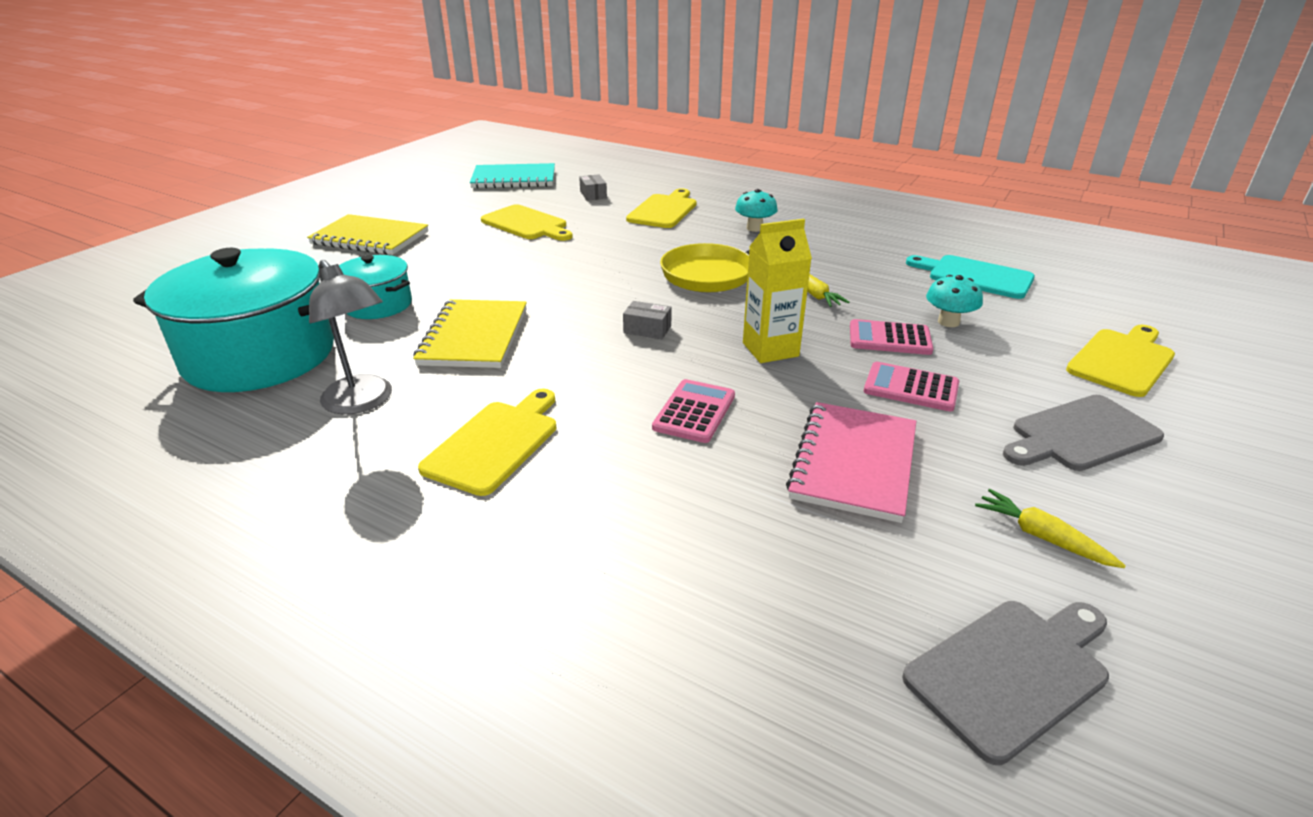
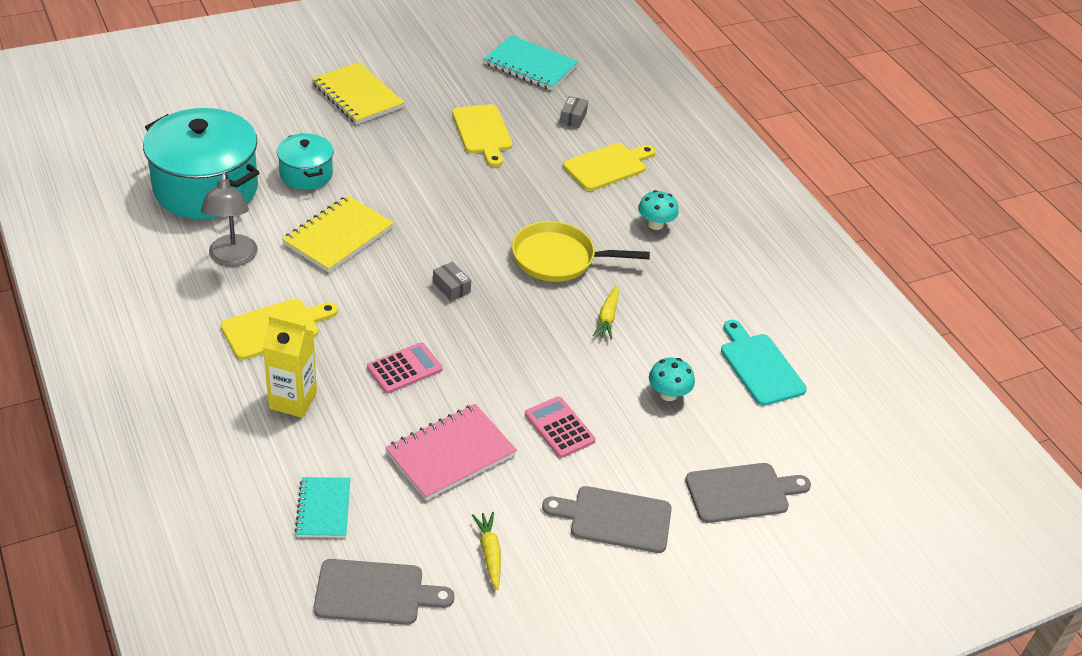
camera: 30 degrees right, 10 degrees up
yellow carton [743,219,812,363] -> yellow carton moved to [263,315,317,418]
pink calculator [850,319,934,355] -> none
yellow cutting board [1066,325,1175,397] -> grey cutting board [685,463,811,523]
none -> turquoise notebook [295,477,350,538]

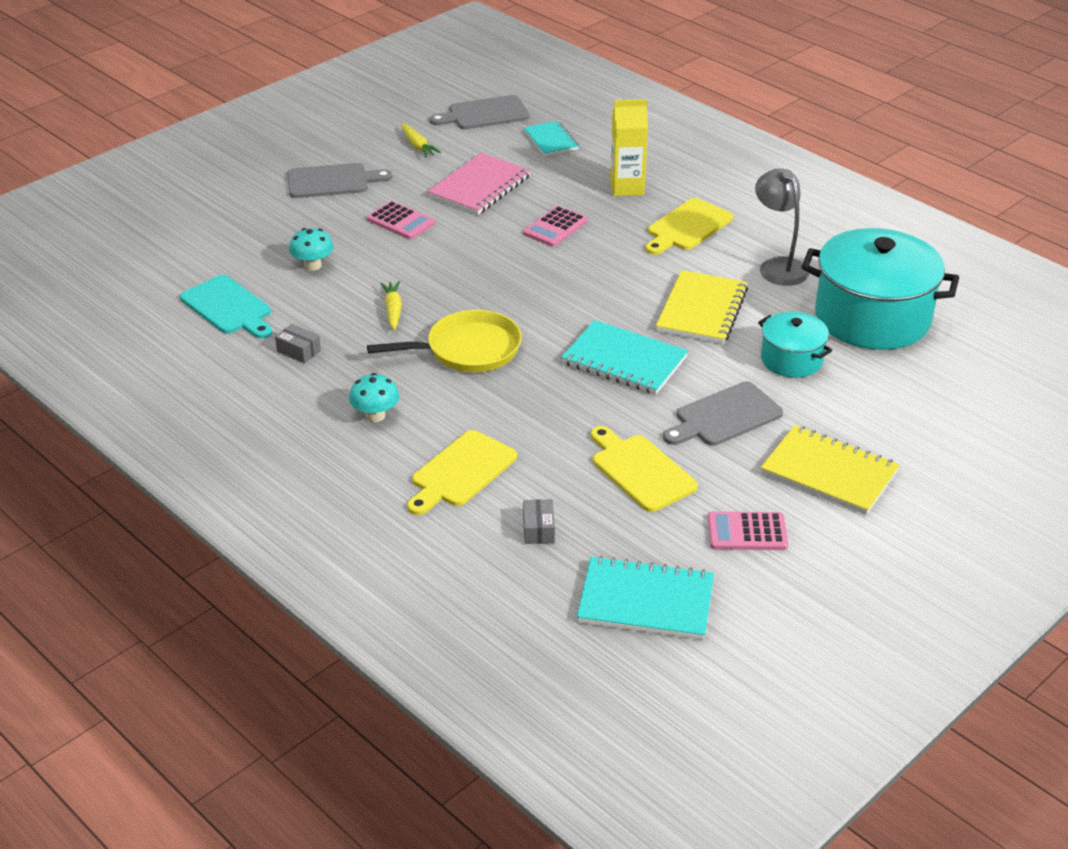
camera: 165 degrees right, 5 degrees down
grey box [433,261,471,302] -> grey box moved to [275,324,321,364]
grey cutting board [685,463,811,523] -> grey cutting board moved to [663,381,783,446]
none -> turquoise notebook [561,320,688,394]
none -> pink calculator [708,511,788,550]

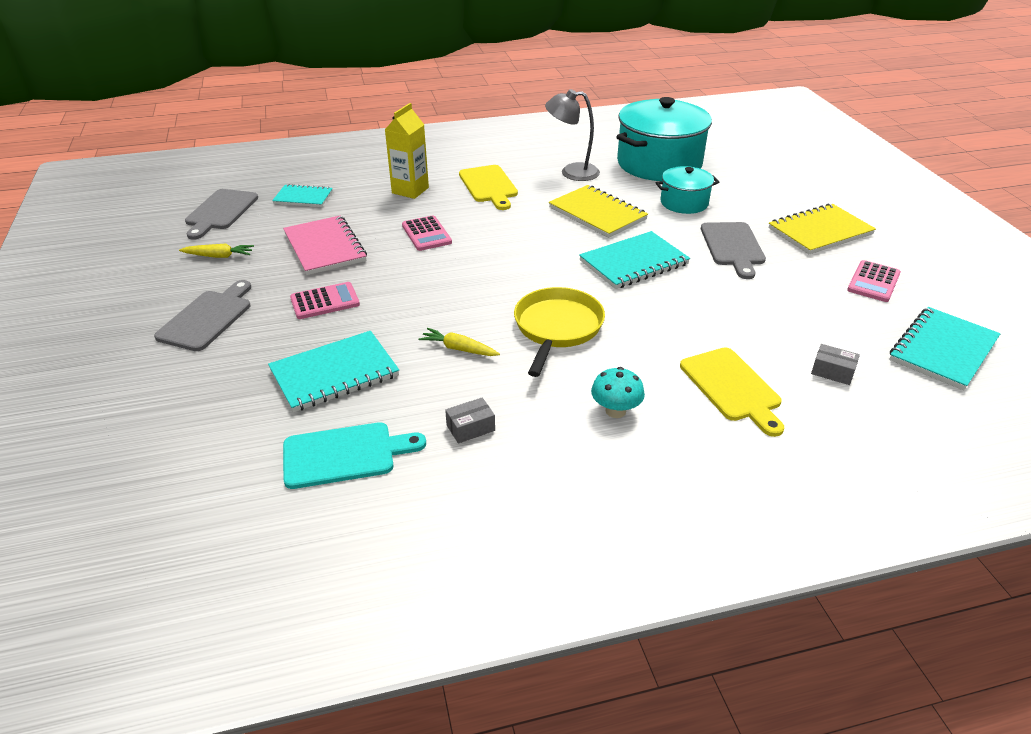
camera: 60 degrees left, 0 degrees up
turquoise mushroom [289,228,334,271] -> turquoise notebook [268,331,399,412]
yellow cutting board [591,426,698,512] -> none

